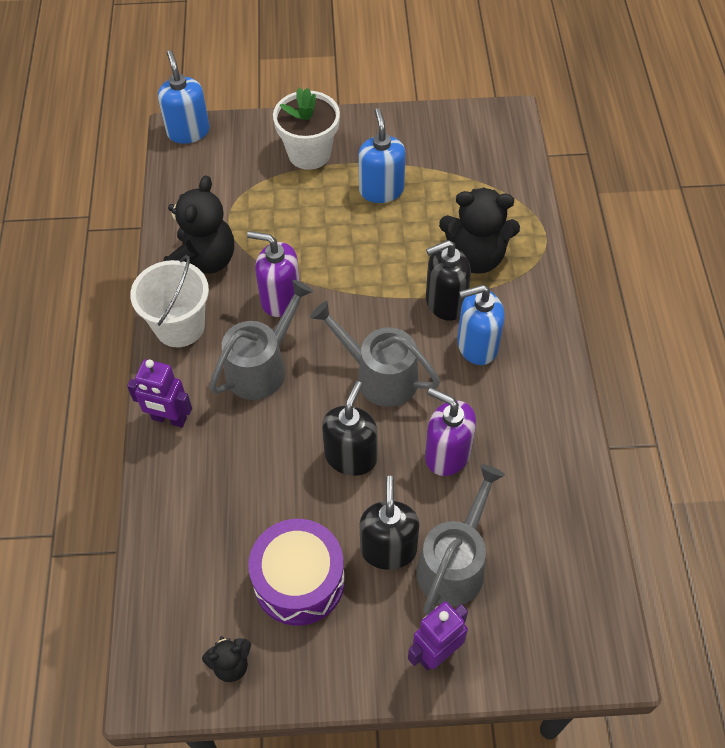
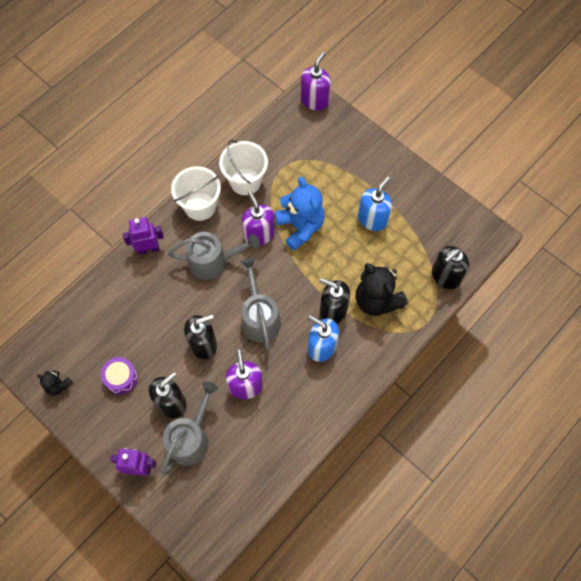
camera: 45 degrees right, 10 degrees up
purple robot [127,359,192,428] -> purple robot turned 105 degrees clockwise [123,217,164,255]
blue soap dispenser [158,50,210,144] -> purple soap dispenser [301,52,331,110]
black teddy bear [163,175,234,274] -> white bucket [219,140,268,195]
purple drum [248,519,345,625] -> purple drum [101,357,138,394], size x0.60
white flower pot [273,88,340,170] -> none
grey watering can [416,464,505,615] -> grey watering can turned 45 degrees counterclockwise [161,381,218,476]
none -> blue teddy bear [275,177,325,250]
none -> black soap dispenser [432,246,469,289]

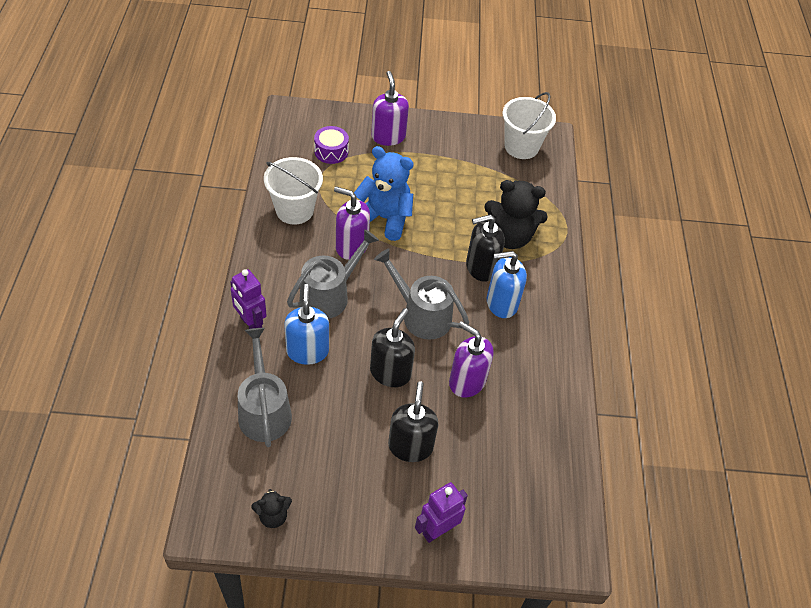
camera: 45 degrees left, 15 degrees down
purple drum [101,357,138,394] -> purple drum moved to [314,126,349,164]
purple robot [123,217,164,255] -> purple robot turned 75 degrees counterclockwise [230,269,267,329]
grey watering can [161,381,218,476] -> grey watering can moved to [238,328,292,447]
white bucket [171,166,221,221] -> white bucket moved to [502,92,556,159]
purple soap dispenser [301,52,331,110] -> purple soap dispenser moved to [371,71,409,146]
blue soap dispenser [358,176,392,231] -> blue soap dispenser moved to [284,284,329,365]
black soap dispenser [432,246,469,289] -> none

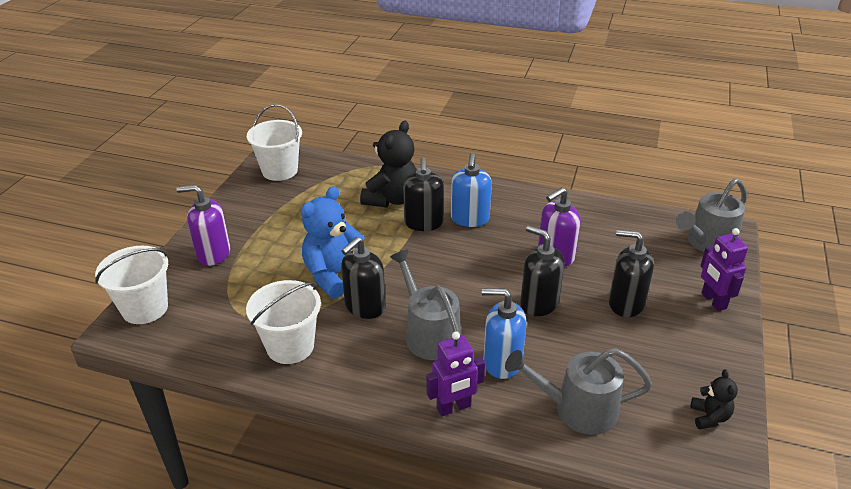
camera: 70 degrees left, 15 degrees down
purple drum [314,126,349,164] -> none
purple soap dispenser [334,187,370,260] -> black soap dispenser [341,237,386,319]
grey watering can [374,249,469,340] -> grey watering can moved to [676,178,747,252]
none -> white bucket [95,246,168,324]

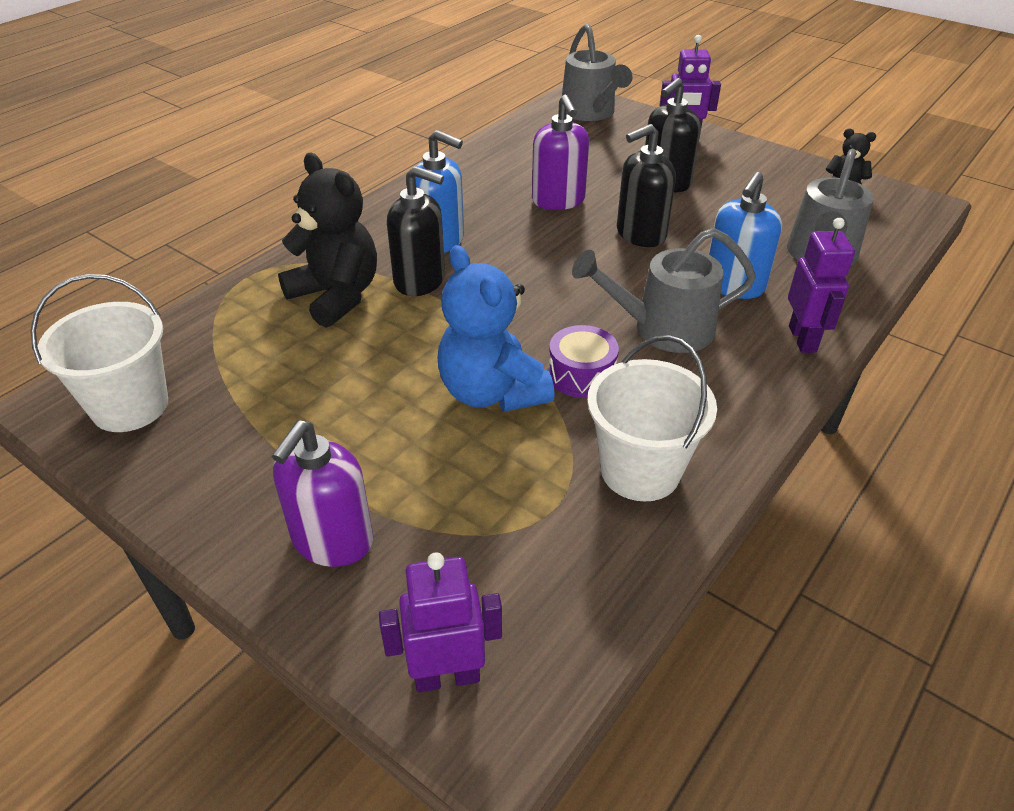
camera: 70 degrees left, 5 degrees up
white bucket [95,246,168,324] -> purple robot [379,552,502,692]
black soap dispenser [341,237,386,319] -> purple drum [549,325,619,398]

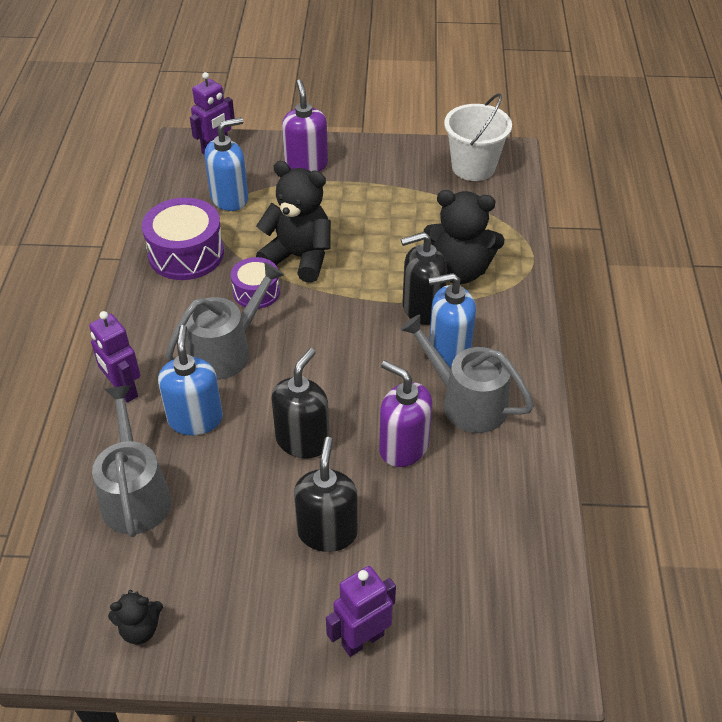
camera: 145 degrees right, 5 degrees up
blue teddy bear [438,245,555,412] -> black teddy bear [256,161,331,283]
grey watering can [562,24,632,121] -> grey watering can moved to [400,314,534,433]
white bucket [587,335,717,502] -> purple drum [142,198,224,280]
none -> blue soap dispenser [205,117,248,211]

